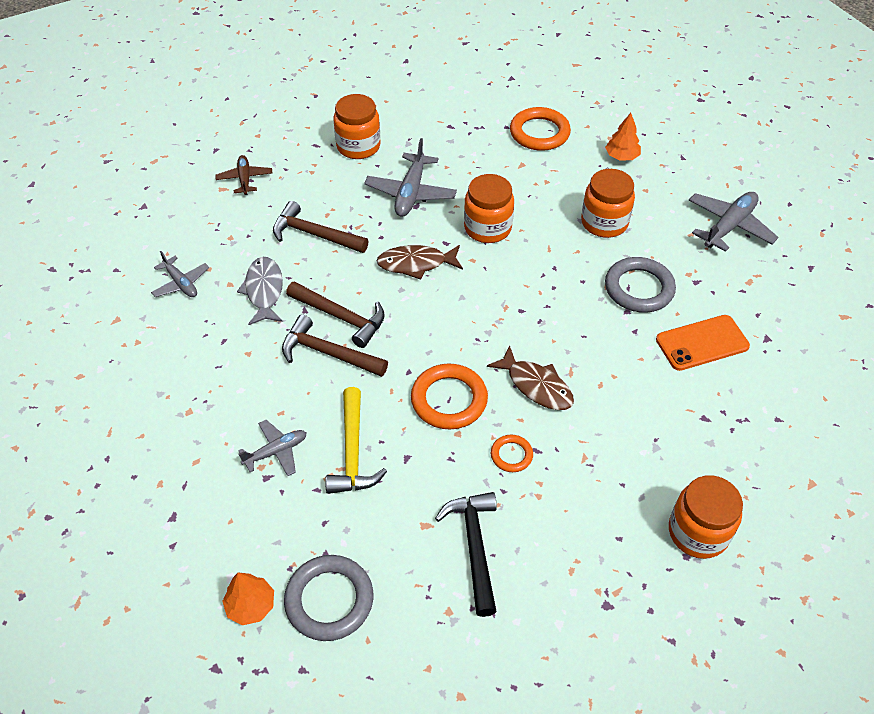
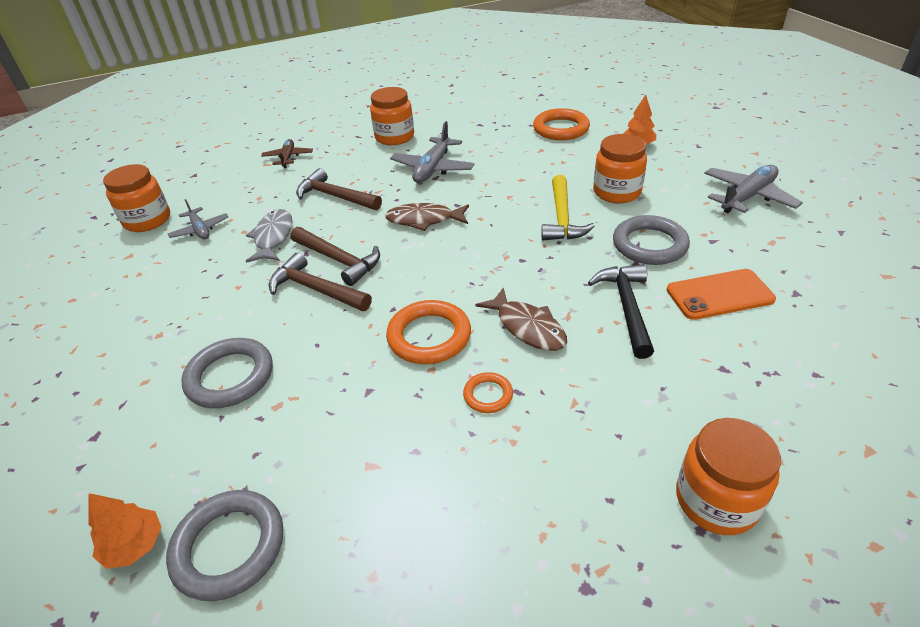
camera: 10 degrees right, 10 degrees down
grey plane [238,420,307,476] -> grey ring [181,338,273,408]
yellow hammer [325,387,387,494] -> yellow hammer moved to [542,175,595,240]
black hammer [435,492,497,617] -> black hammer moved to [588,264,654,359]
orange jar [464,174,514,243] -> orange jar moved to [103,164,170,232]

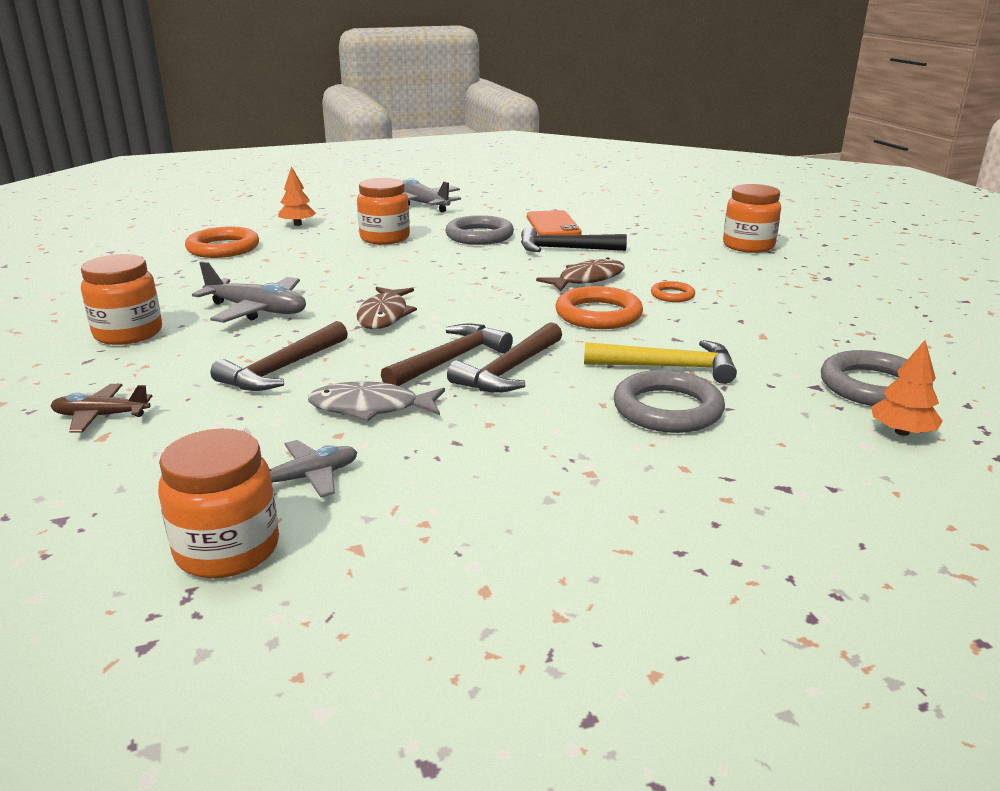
camera: 90 degrees left, 15 degrees down
yellow hammer [542,175,595,240] -> yellow hammer moved to [584,340,737,384]

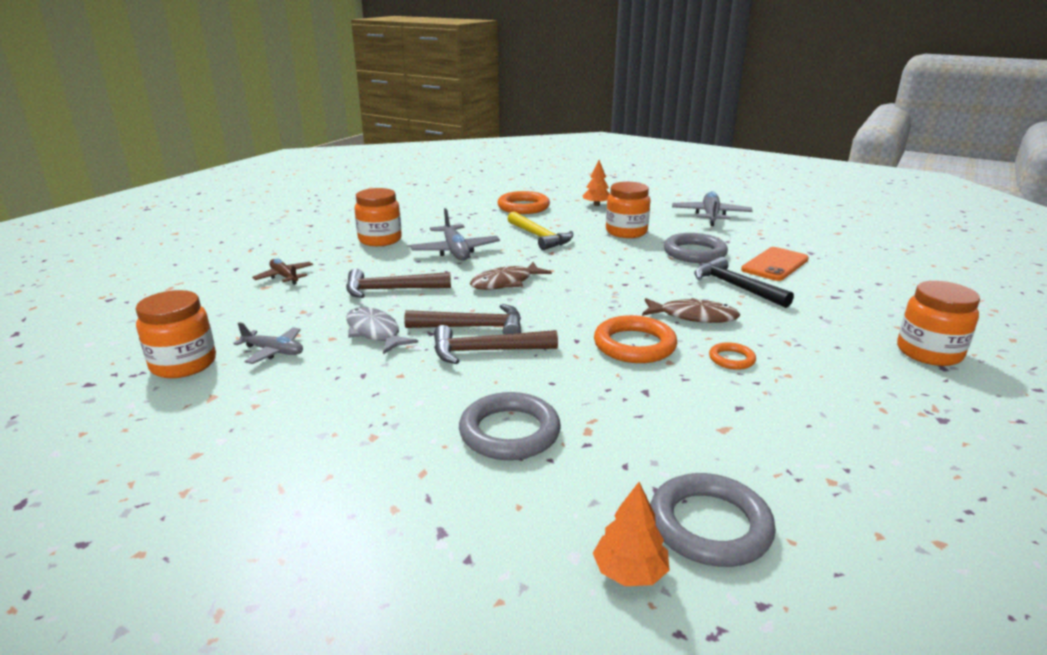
camera: 50 degrees right, 0 degrees up
yellow hammer [584,340,737,384] -> yellow hammer moved to [507,211,573,250]

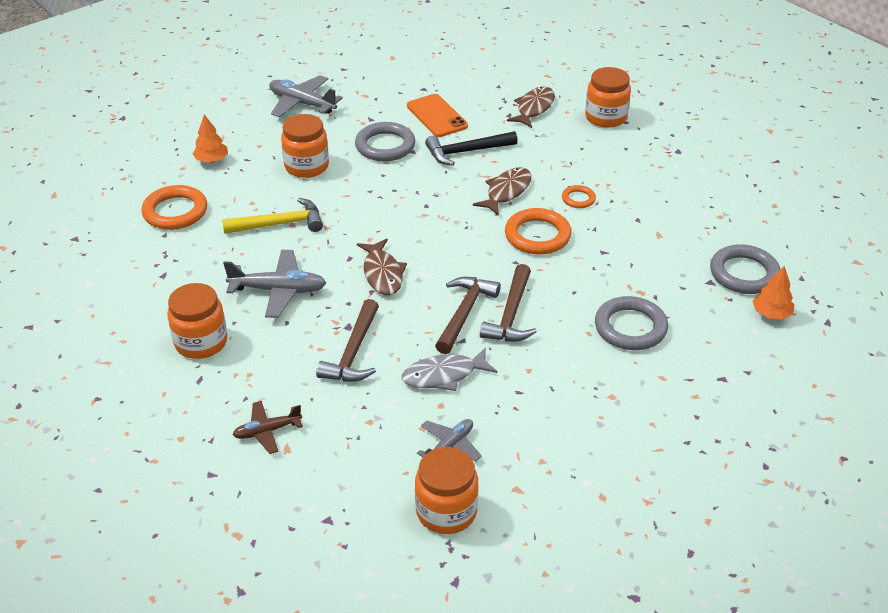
camera: 70 degrees left, 15 degrees up
none -> brown fish [507,86,555,128]

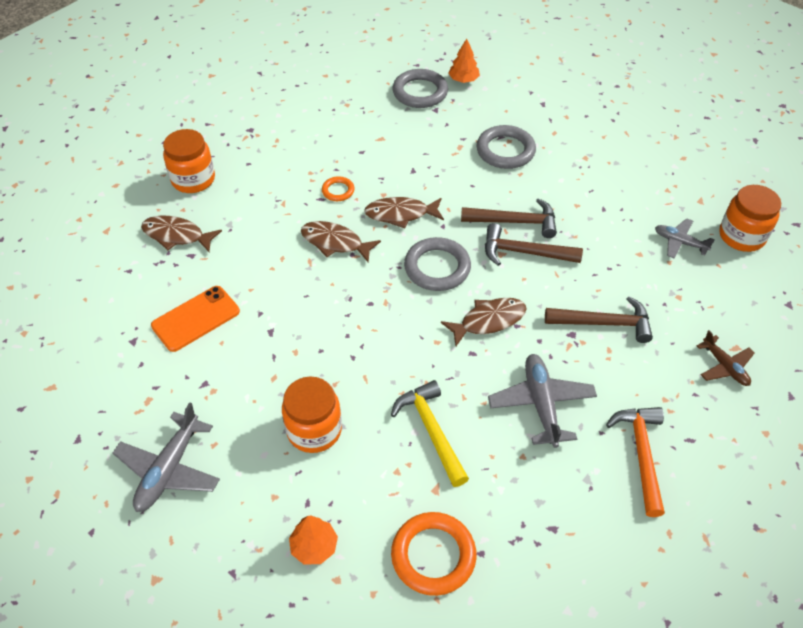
camera: 100 degrees left, 10 degrees up
orange jar [167,283,228,359] -> orange hammer [606,407,665,517]
grey ring [355,122,416,161] -> grey ring moved to [404,237,471,291]
grey fish [402,347,497,391] -> none
black hammer [425,131,518,166] -> none
orange ring [505,208,571,255] -> brown fish [364,197,444,228]

